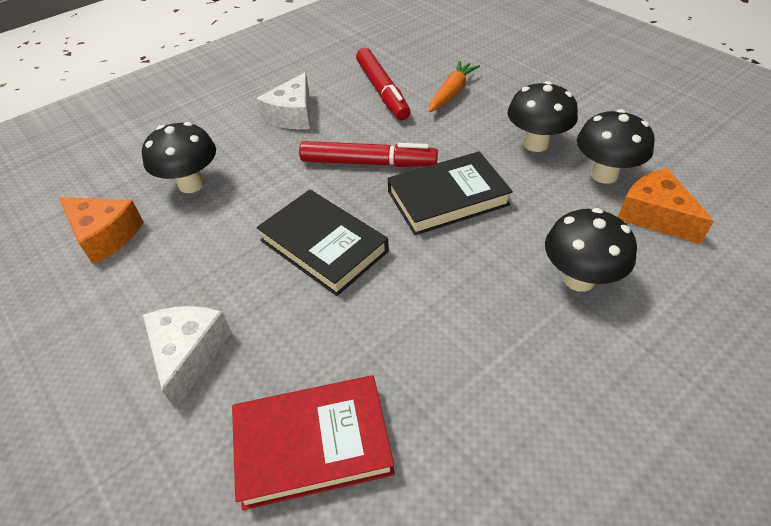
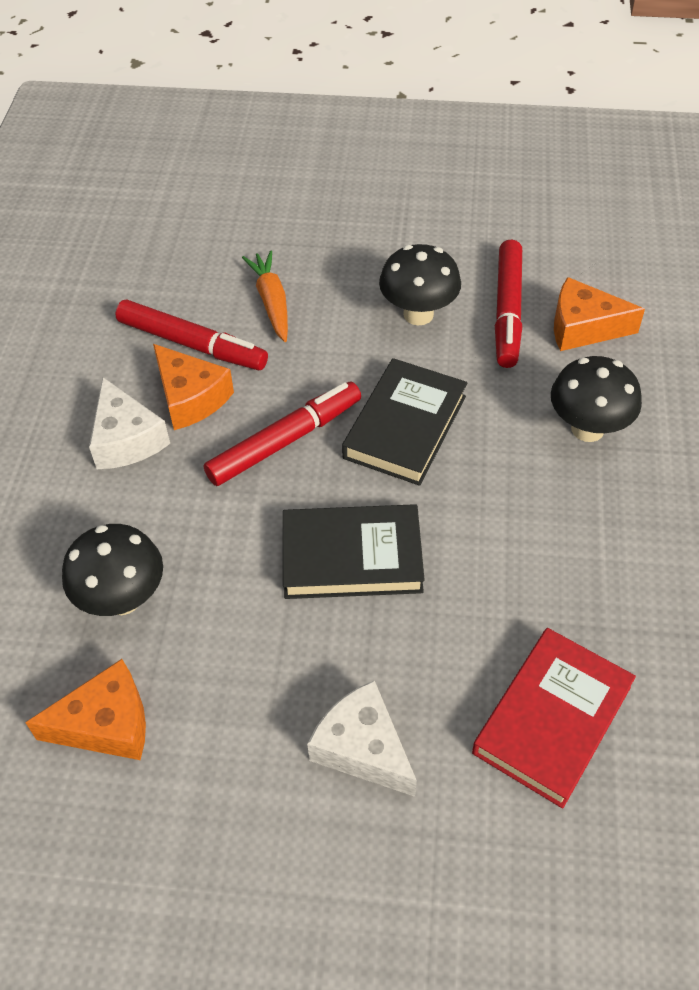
camera: 45 degrees left, 5 degrees up
black mushroom [577,109,655,184] -> red marker [495,240,522,368]
none -> orange cheese [153,344,234,430]

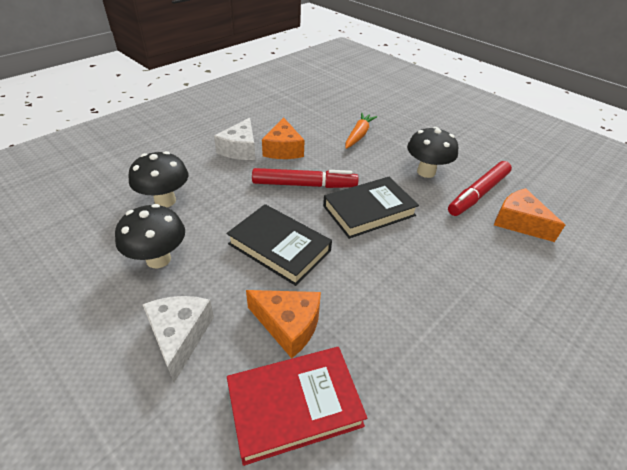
camera: 35 degrees right, 10 degrees down
orange cheese [25,659,146,760] -> orange cheese moved to [246,290,321,358]
red marker [115,299,268,370] -> none
black mushroom [551,356,642,442] -> black mushroom moved to [115,204,185,268]

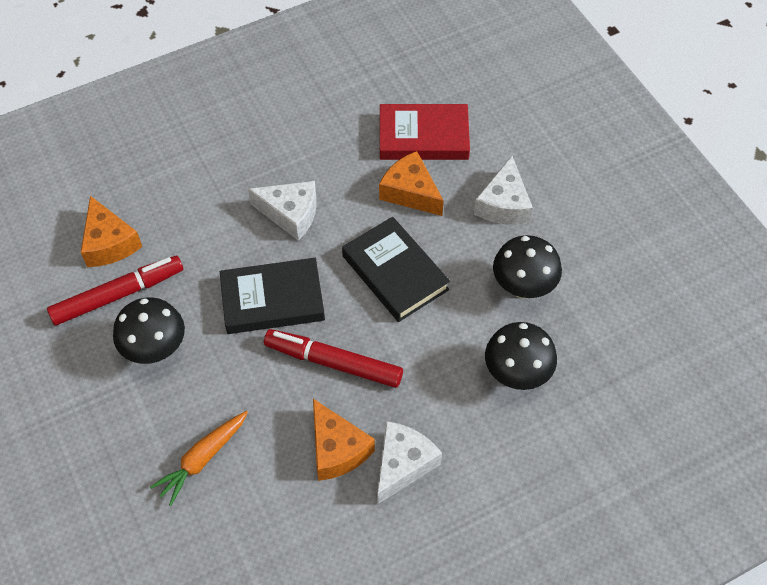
camera: 160 degrees left, 15 degrees up
orange cheese [262,117,304,159] -> orange cheese turned 135 degrees clockwise [313,399,375,481]
none -> white cheese [248,181,317,241]

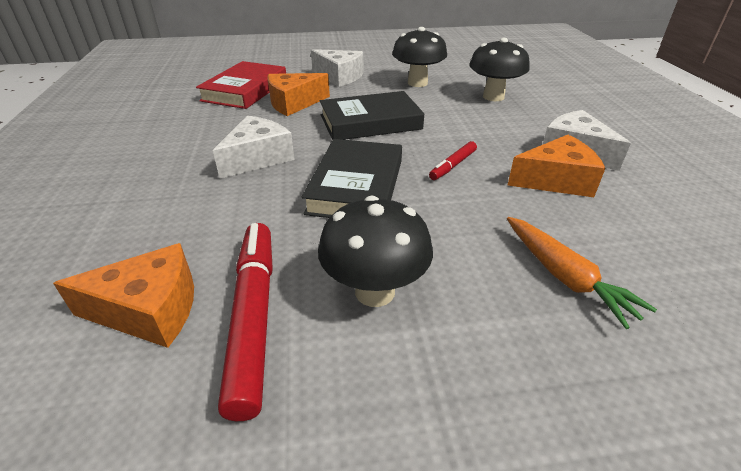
camera: 70 degrees left, 20 degrees down
red marker [264,329,403,388] -> red marker [429,141,477,180], size x0.51

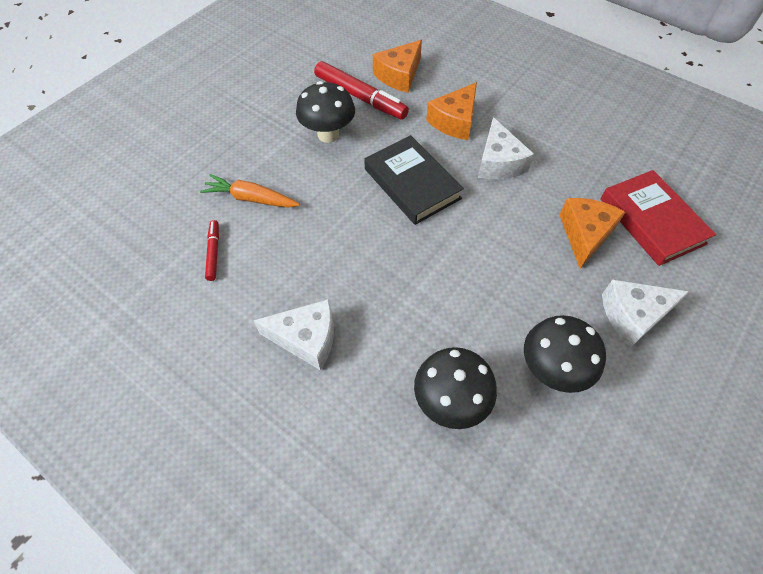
camera: 135 degrees right, 20 degrees up
black book [320,91,424,140] -> none
red marker [429,141,477,180] -> red marker moved to [205,220,219,281]
orange cheese [508,135,605,197] -> orange cheese moved to [426,82,477,140]

